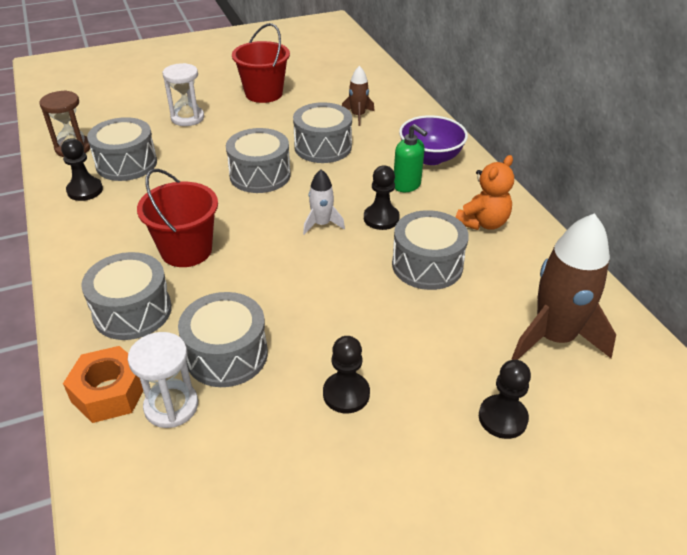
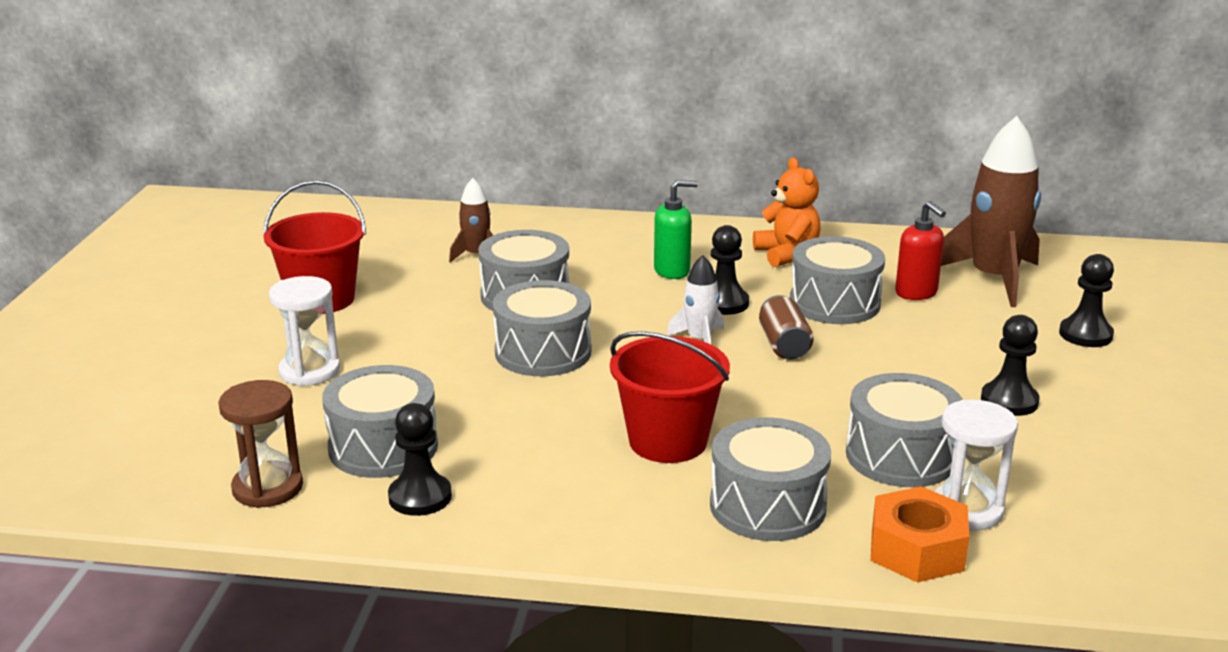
camera: 60 degrees left, 15 degrees down
purple bowl [399,115,468,165] -> none
none -> brown can [759,295,814,360]
none -> red soap dispenser [895,201,946,300]

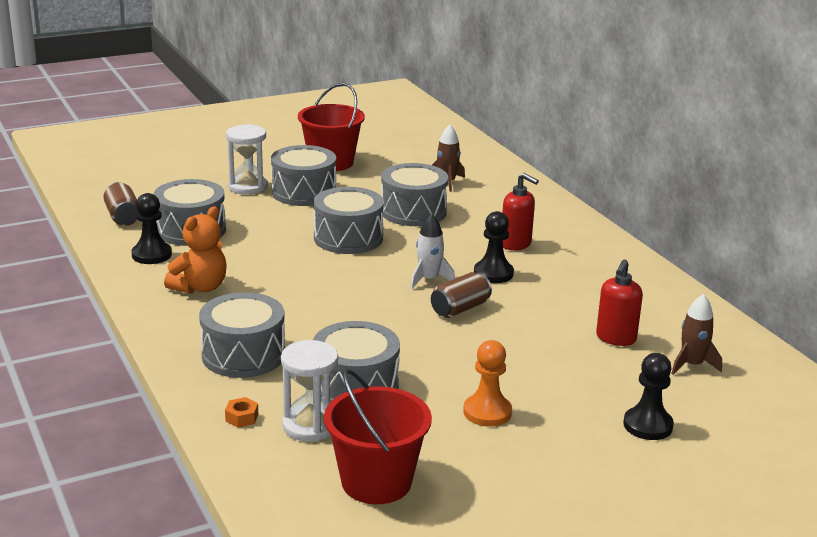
camera: 55 degrees right, 0 degrees up
brown hourglass [218,380,303,508] -> brown can [104,182,138,226]
red bucket [610,331,730,463] -> red bucket moved to [324,369,432,504]
green soap dispenser [654,180,698,279] -> red soap dispenser [502,173,539,250]
orange teddy bear [753,157,821,267] -> orange teddy bear moved to [164,206,227,294]
grey drum [790,236,885,324] -> grey drum moved to [271,145,336,206]
orange nut [871,486,969,582] -> orange nut [225,397,258,428], size x0.44
brown rocket [941,116,1041,307] -> brown rocket [671,294,722,375], size x0.50
black pawn [981,315,1040,416] -> orange pawn [463,340,512,427]

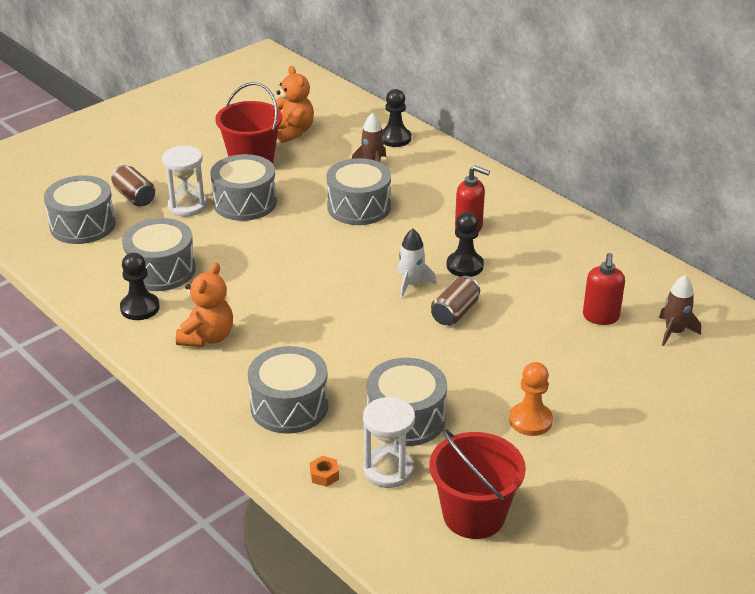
camera: 15 degrees left, 10 degrees up
brown can [104,182,138,226] -> brown can moved to [111,165,155,207]
grey drum [313,187,384,254] -> grey drum moved to [44,175,116,244]
black pawn [624,353,674,440] -> black pawn moved to [382,89,411,147]
none -> orange teddy bear [276,66,314,143]

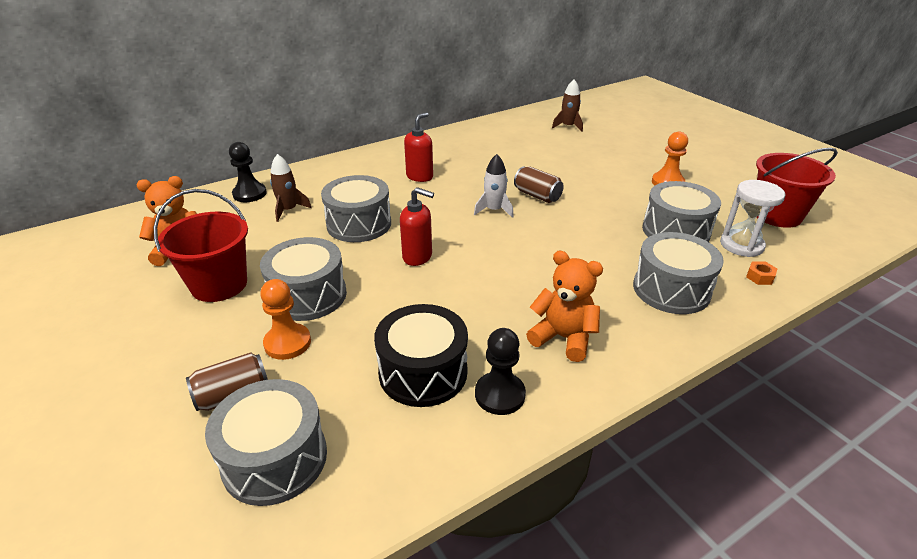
camera: 80 degrees left, 0 degrees up
grey drum [122,218,196,291] -> black drum [374,304,468,407]
white hourglass [162,146,207,217] -> orange pawn [260,279,311,360]
black pawn [446,212,484,277] -> none
red soap dispenser [583,253,625,325] -> red soap dispenser moved to [400,187,434,266]

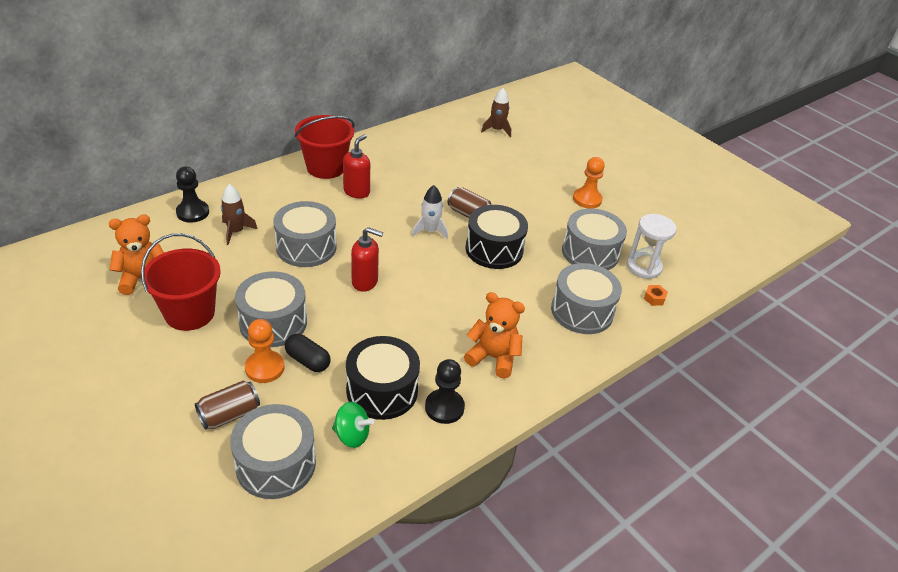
camera: 10 degrees left, 5 degrees up
red bucket [756,148,838,228] -> red bucket moved to [295,115,355,179]
none -> black capsule [285,334,331,372]
none -> green spinning top [332,402,374,448]
none -> black drum [465,205,528,269]

